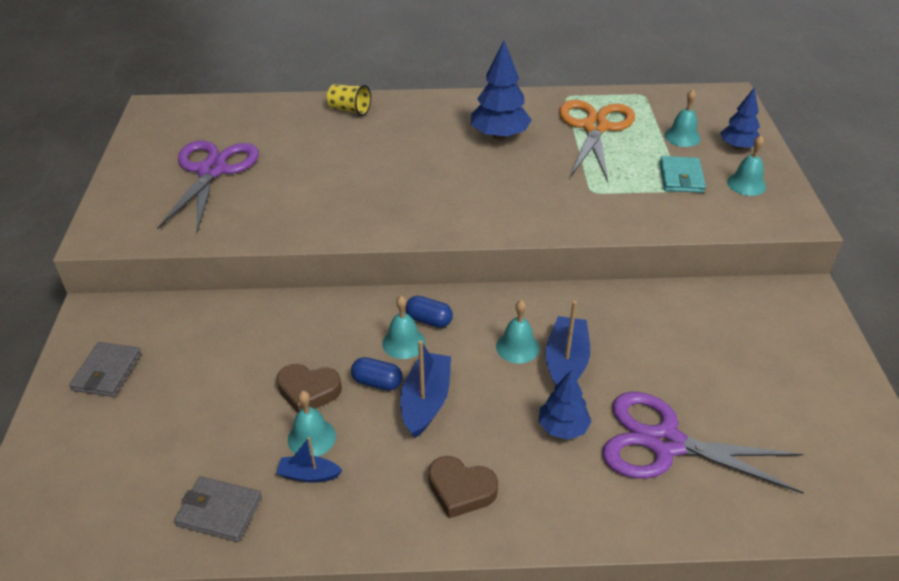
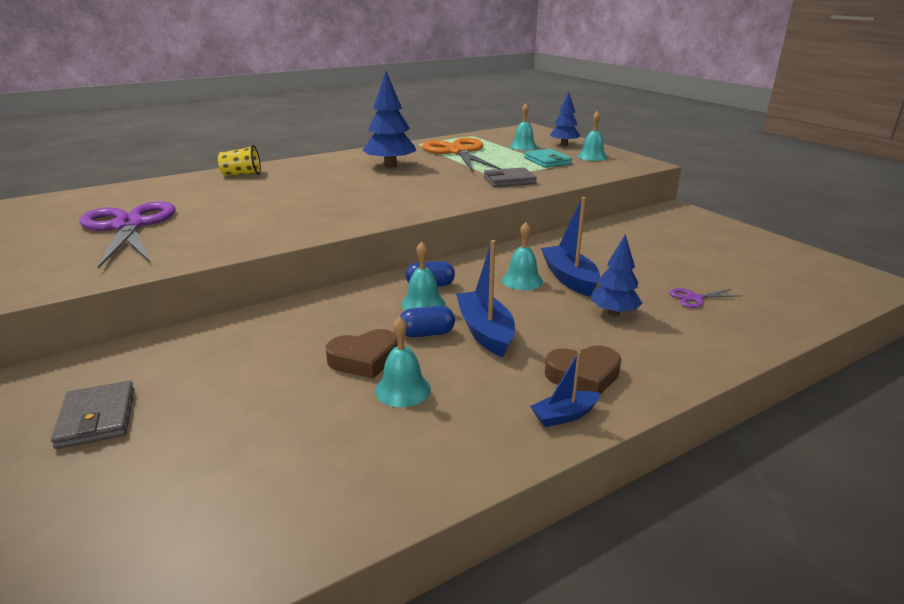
camera: 30 degrees left, 15 degrees down
grey wallet [174,476,262,542] -> grey wallet moved to [484,167,537,187]
blue boat [277,437,342,483] -> blue boat moved to [530,351,600,427]
purple scissors [602,392,804,494] -> purple scissors [669,288,741,308], size x0.40

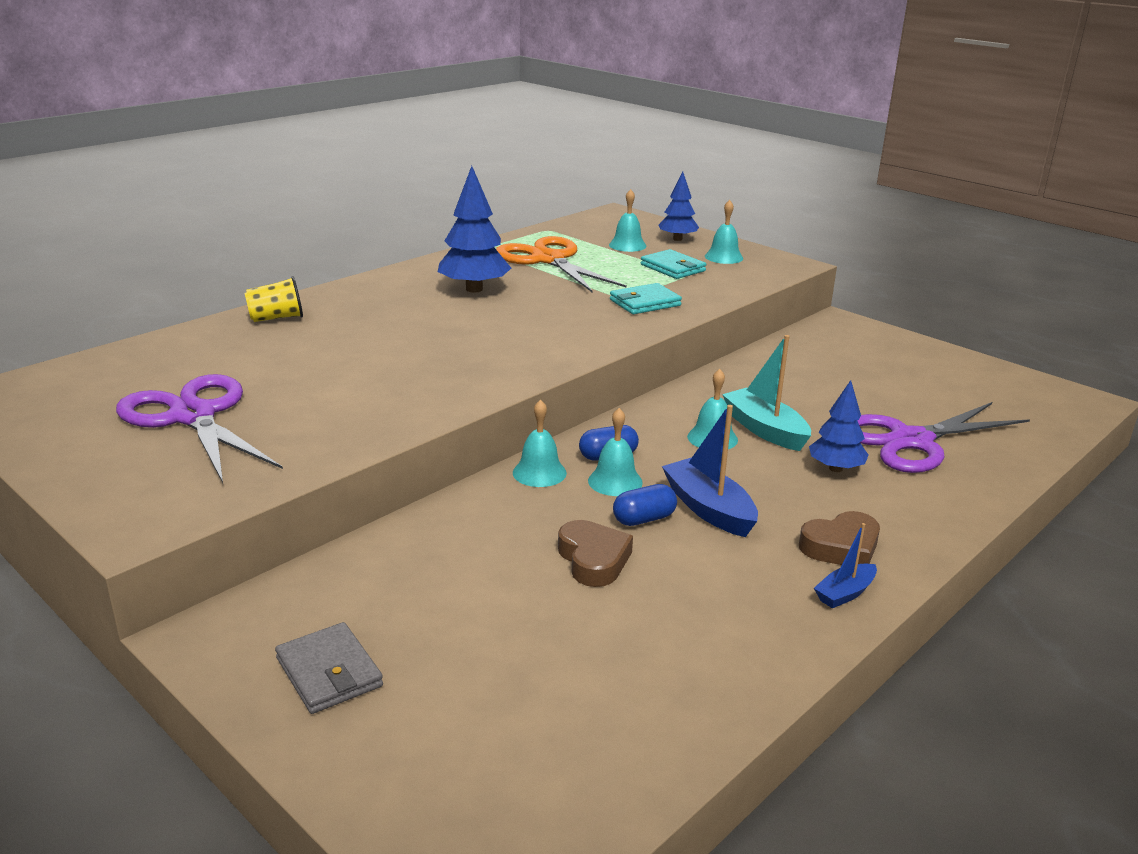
camera: 15 degrees left, 0 degrees up
brown heart [326,329,398,379] -> brown heart turned 75 degrees counterclockwise [558,520,633,587]
turquoise bell [375,316,431,407] -> turquoise bell moved to [513,399,567,487]
grey wallet [484,167,537,187] -> turquoise wallet [610,283,682,314]
blue boat [541,197,600,297] -> turquoise boat [722,335,811,451]
purple scissors [669,288,741,308] -> purple scissors [857,402,1030,473], size x2.50

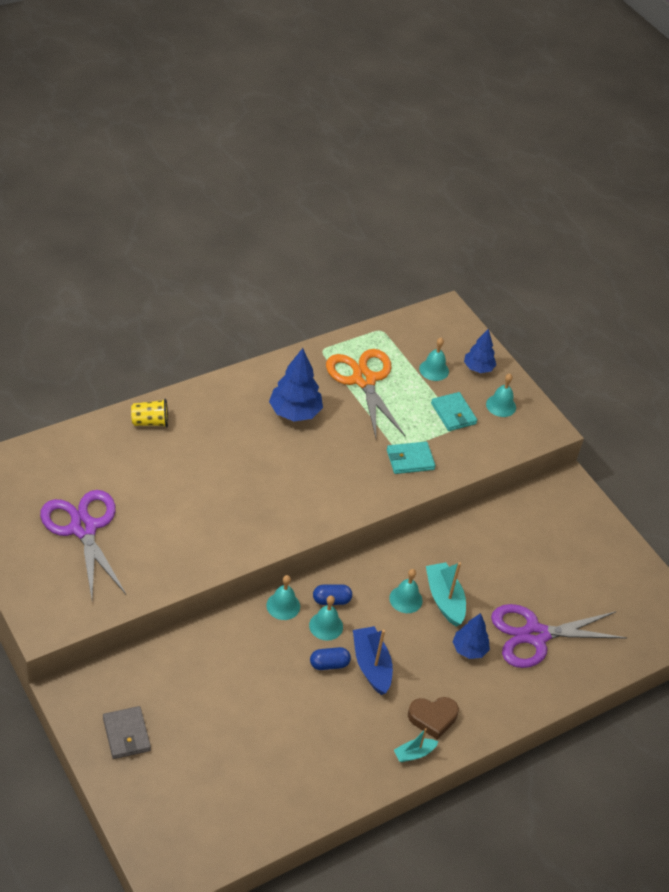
camera: 10 degrees right, 20 degrees up
brown heart [558,520,633,587] -> none
blue boat [814,523,877,608] -> turquoise boat [394,728,439,762]

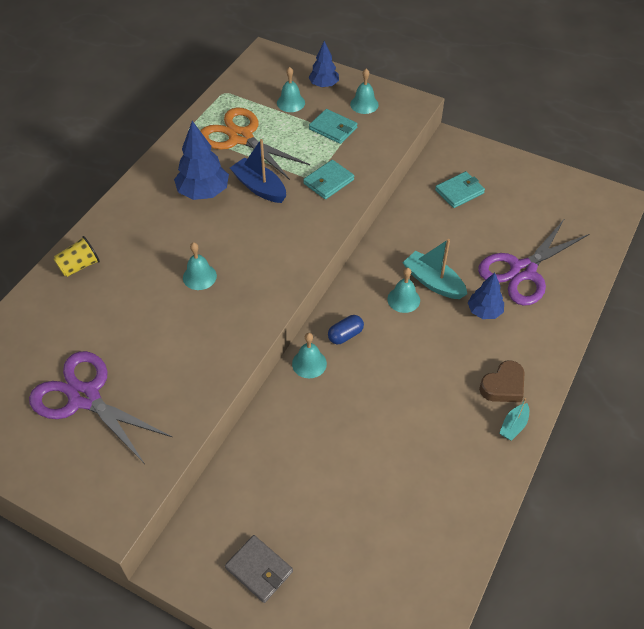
camera: 25 degrees left, 5 degrees up
turquoise bell [309,596,343,641] -> turquoise bell moved to [183,242,217,290]
blue capsule [310,647,351,670] -> none
blue boat [353,626,393,695] -> blue boat moved to [230,139,286,203]
none -> turquoise wallet [435,171,485,208]

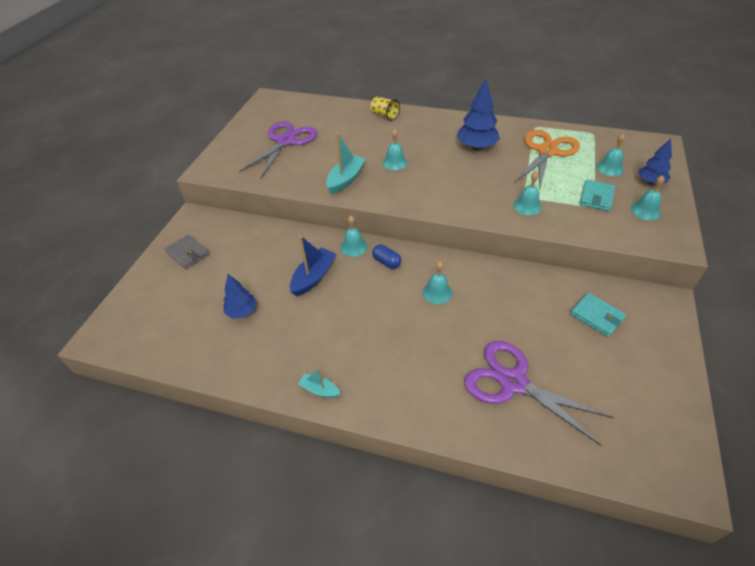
camera: 80 degrees right, 5 degrees down
grey wallet [225,535,293,603] -> grey wallet turned 75 degrees counterclockwise [165,234,209,269]
blue boat [230,139,286,203] -> blue boat moved to [290,236,336,296]
turquoise wallet [303,160,354,199] -> turquoise bell [513,171,542,215]
turquoise boat [403,239,467,299] -> turquoise boat moved to [326,133,366,194]
blue tree [468,273,504,319] -> blue tree moved to [223,274,257,318]
brown heart [479,360,524,402] -> none

